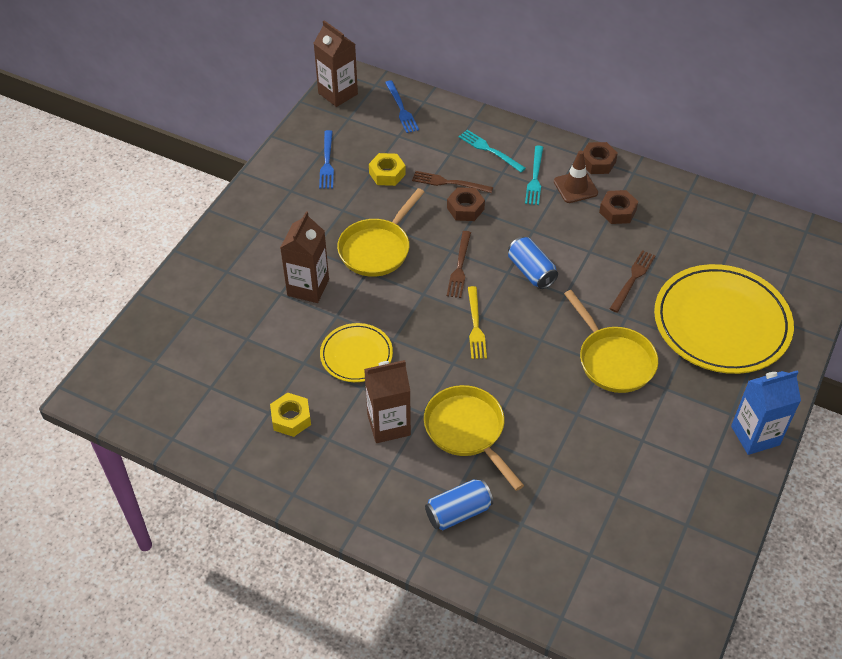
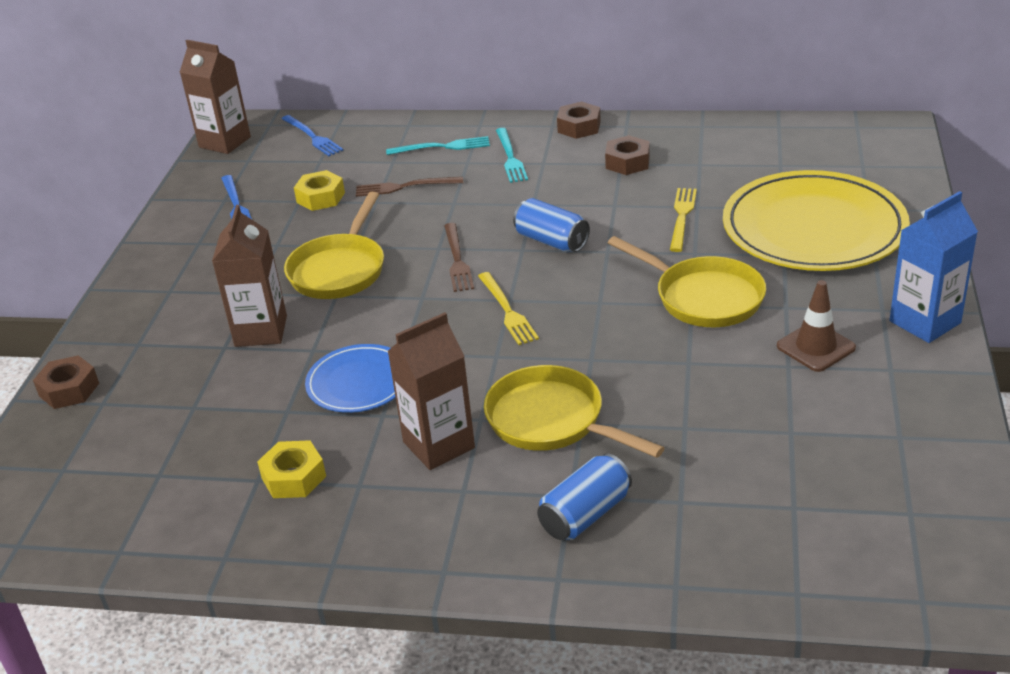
camera: 15 degrees left, 15 degrees down
yellow plate [320,323,393,382] -> blue plate [305,344,396,413]
brown nut [447,187,485,221] -> brown nut moved to [33,355,99,409]
turquoise fork [459,130,526,172] -> turquoise fork turned 150 degrees clockwise [386,136,490,155]
brown traffic cone [554,151,598,203] -> brown traffic cone moved to [777,280,856,372]
brown fork [610,250,655,312] -> yellow fork [670,188,697,252]

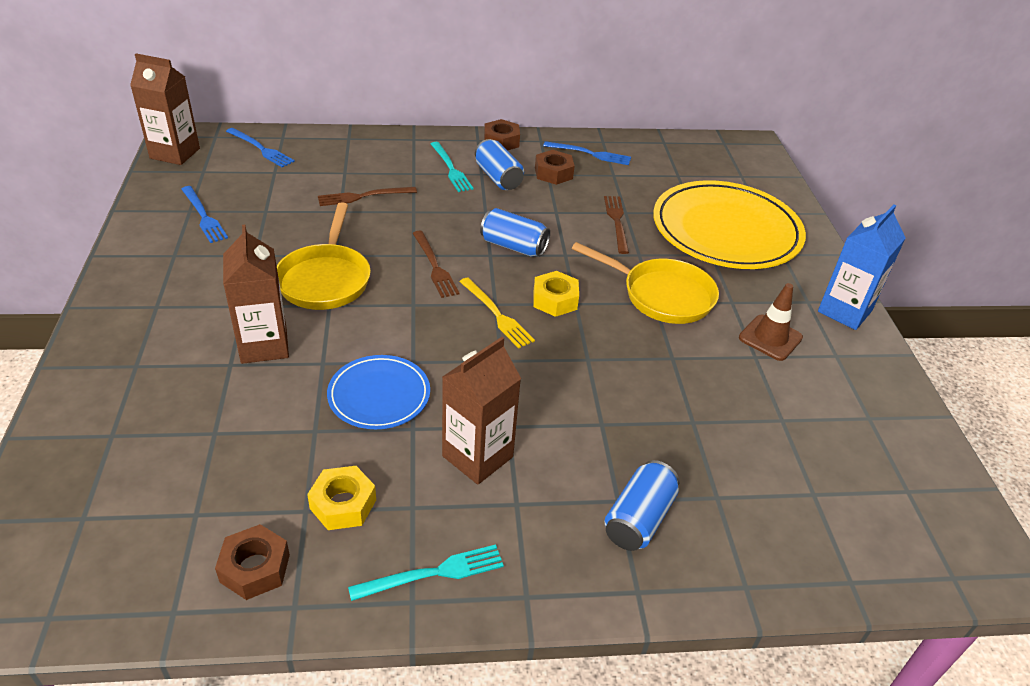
camera: 20 degrees left, 5 degrees up
brown nut [33,355,99,409] -> brown nut moved to [215,524,290,600]
yellow nut [294,170,345,211] -> yellow nut moved to [533,271,579,317]
turquoise fork [386,136,490,155] -> turquoise fork moved to [348,544,504,601]
yellow pan [484,365,664,458] -> none
yellow fork [670,188,697,252] -> brown fork [604,196,629,254]
none -> blue can [475,139,524,190]
none -> blue fork [543,141,631,165]

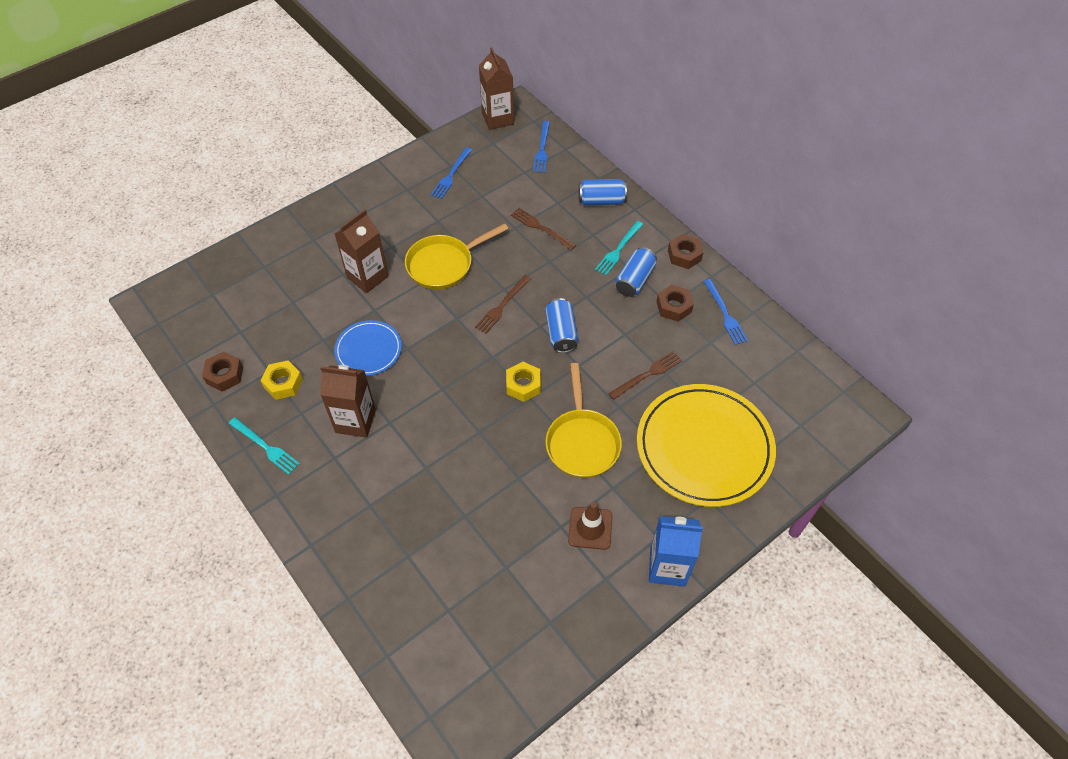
camera: 60 degrees right, 15 degrees up
yellow fork [459,277,535,348] -> none
blue can [605,460,679,551] -> blue can moved to [579,179,627,205]

